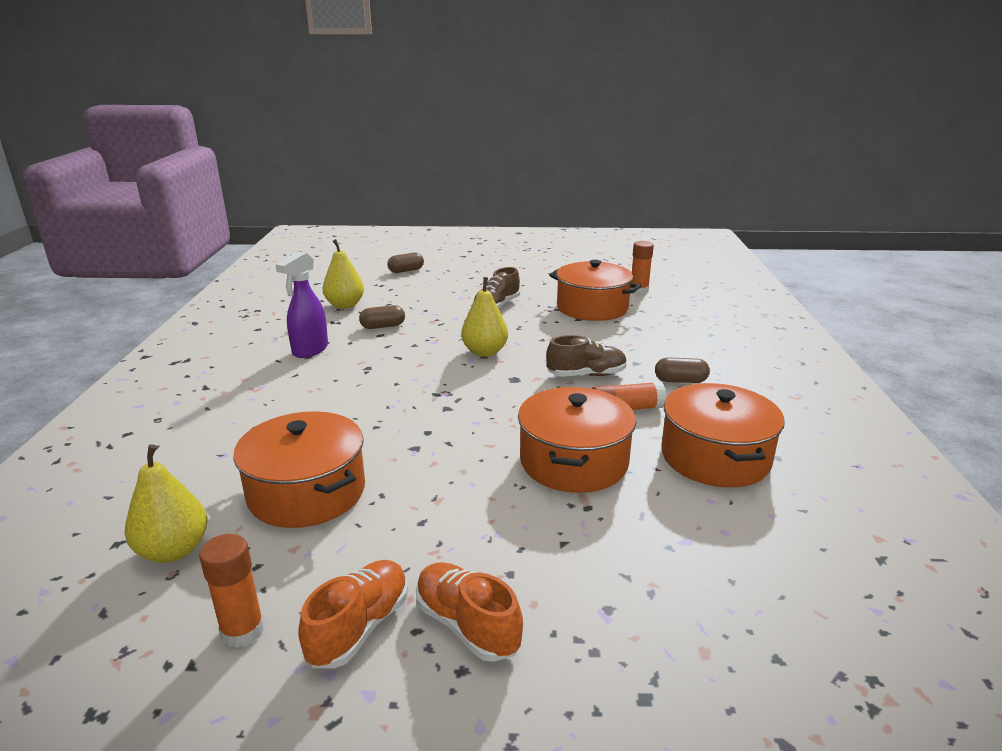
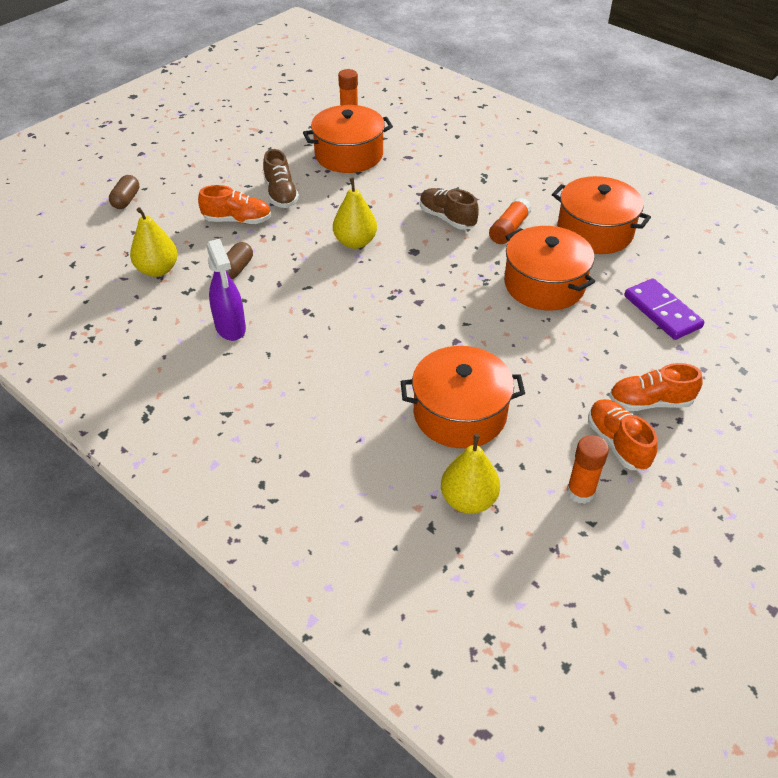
camera: 50 degrees left, 20 degrees up
brown shoe [546,335,627,377] -> brown shoe turned 75 degrees counterclockwise [420,188,479,230]
brown capsule [655,358,710,383] -> none
none -> orange shoe [198,185,271,224]
none -> purple domino [624,278,704,340]

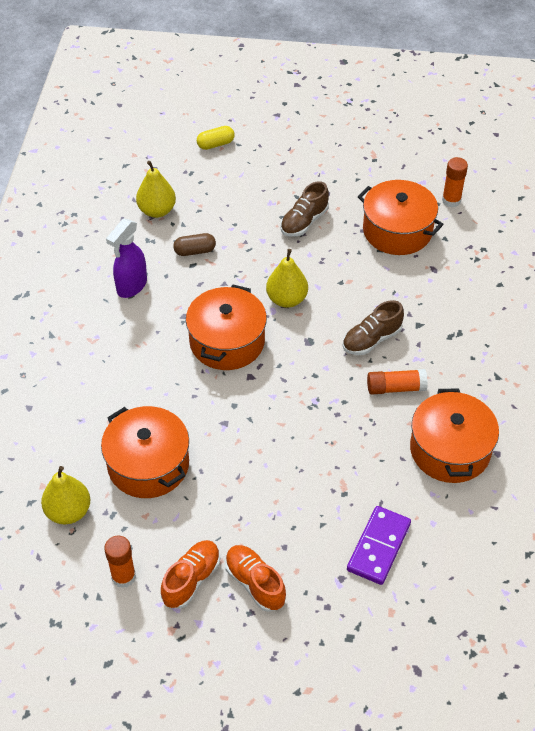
camera: 55 degrees right, 5 degrees up
brown capsule [109,175,139,209] -> yellow capsule [197,126,235,150]
orange shoe [198,185,271,224] -> none
brown shoe [420,188,479,230] -> brown shoe turned 135 degrees counterclockwise [342,300,404,355]
orange pot [504,226,595,311] -> orange pot moved to [186,285,267,370]

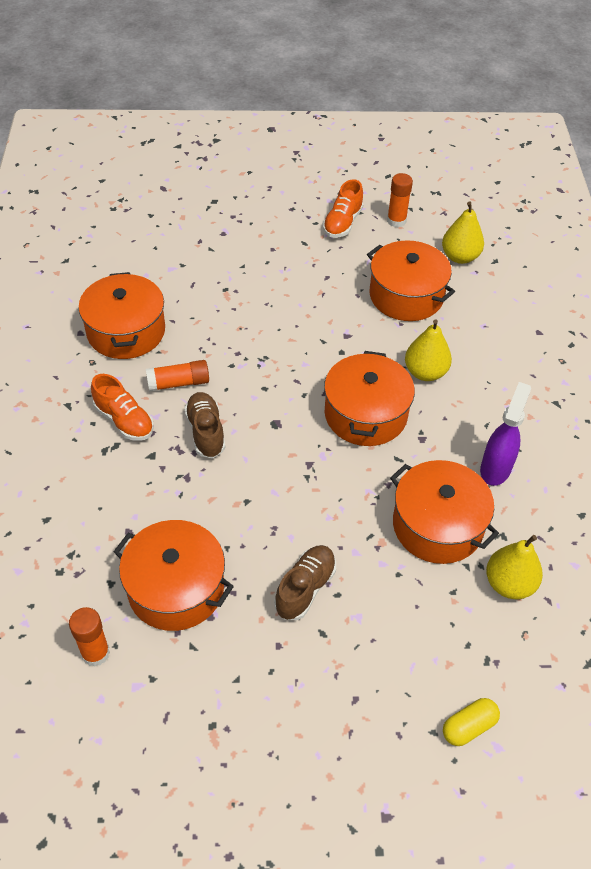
camera: 170 degrees right, 0 degrees up
brown capsule [173,233,216,256] -> orange pot [390,460,499,564]
orange shoe [225,545,286,612] -> orange shoe moved to [91,374,154,441]
yellow pear [266,249,308,308] -> yellow pear moved to [405,319,452,381]
brown shoe [342,300,404,355] -> brown shoe turned 60 degrees counterclockwise [184,392,225,458]
purple domino [347,506,411,585] -> none

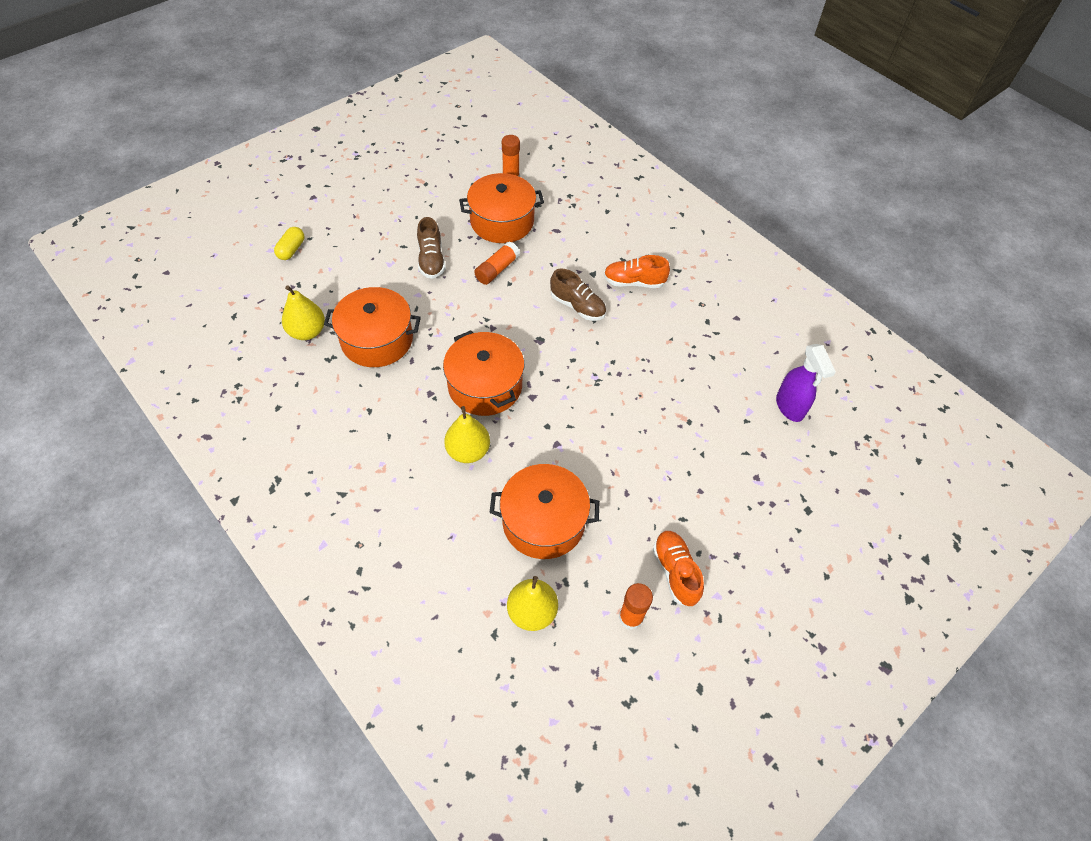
camera: 140 degrees right, 5 degrees up
orange pot [78,272,165,359] -> none
orange glue stick [146,360,209,391] -> orange glue stick moved to [474,241,520,285]
purple spray bottle [480,382,531,486] -> purple spray bottle moved to [776,344,836,422]

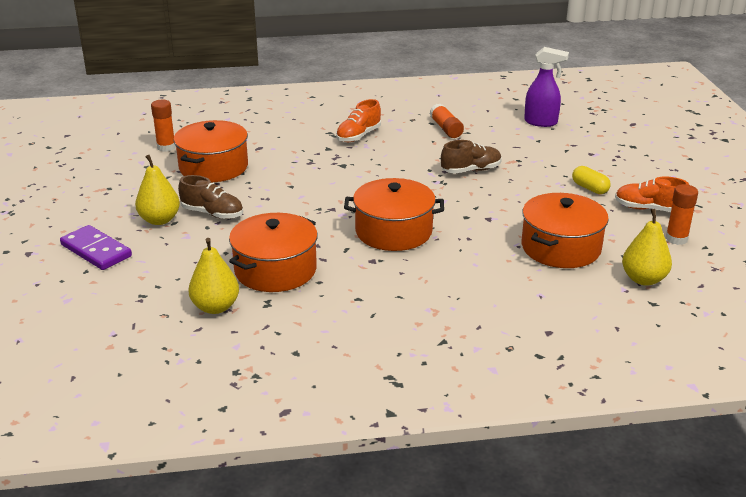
camera: 55 degrees left, 25 degrees down
yellow capsule [274,227,304,260] -> yellow capsule moved to [572,166,611,194]
yellow pear [444,406,490,463] -> yellow pear moved to [135,155,180,225]
orange glue stick [474,241,520,285] -> orange glue stick moved to [430,104,464,138]
brown shoe [550,269,606,321] -> brown shoe moved to [441,140,502,174]
none -> purple domino [60,225,132,270]

